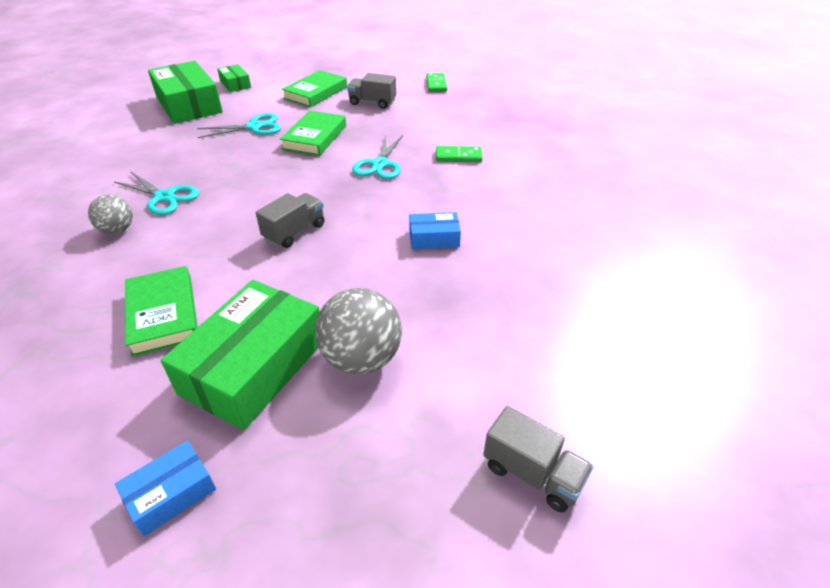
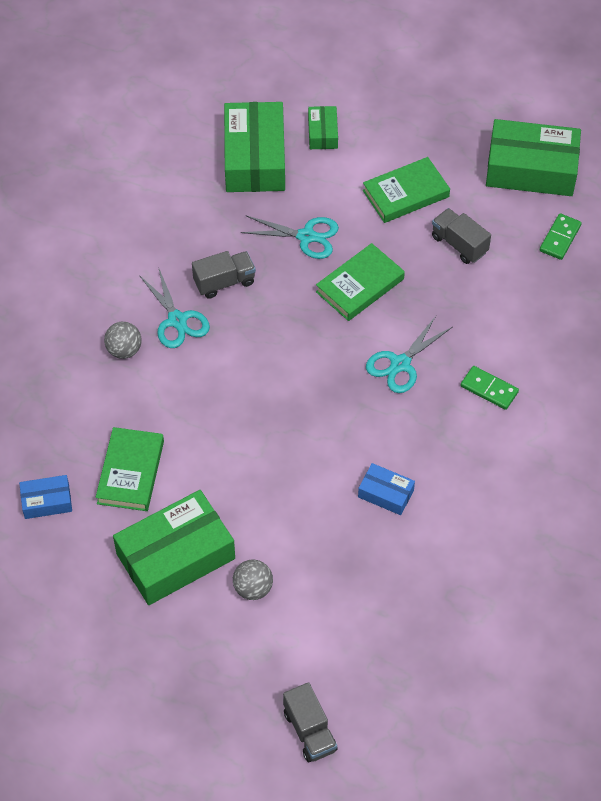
camera: 30 degrees right, 15 degrees up
blue box [115,441,216,536] -> blue box moved to [19,475,72,519]
grey truck [256,193,324,248] -> grey truck moved to [192,251,256,299]
grey ball [315,288,402,374] -> grey ball [233,559,273,600], size x0.60
none -> green box [486,119,581,196]

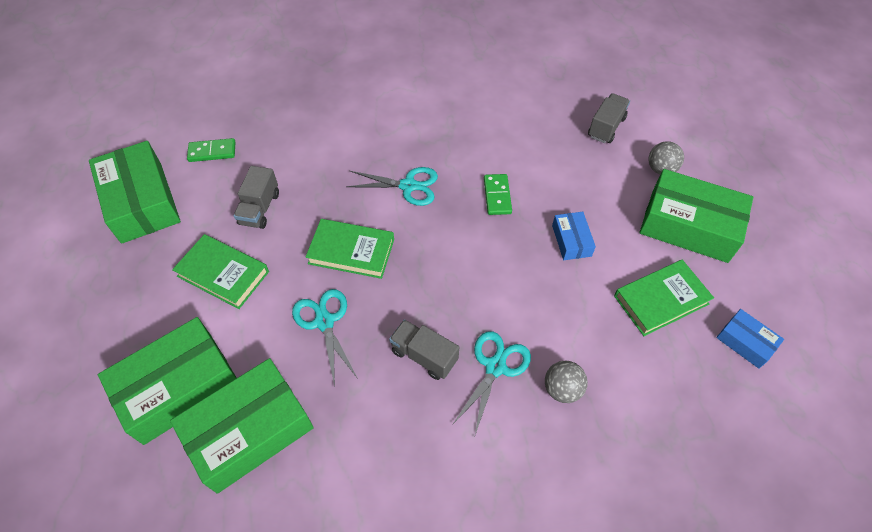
camera: 125 degrees left, 0 degrees up
grey truck [283,682,338,762] -> grey truck moved to [588,93,630,143]
green box [308,106,338,149] -> green box [98,317,237,445], size x2.06
blue box [358,463,415,515] -> blue box moved to [552,212,596,260]
green domino [461,366,519,410] -> green domino moved to [484,174,512,215]

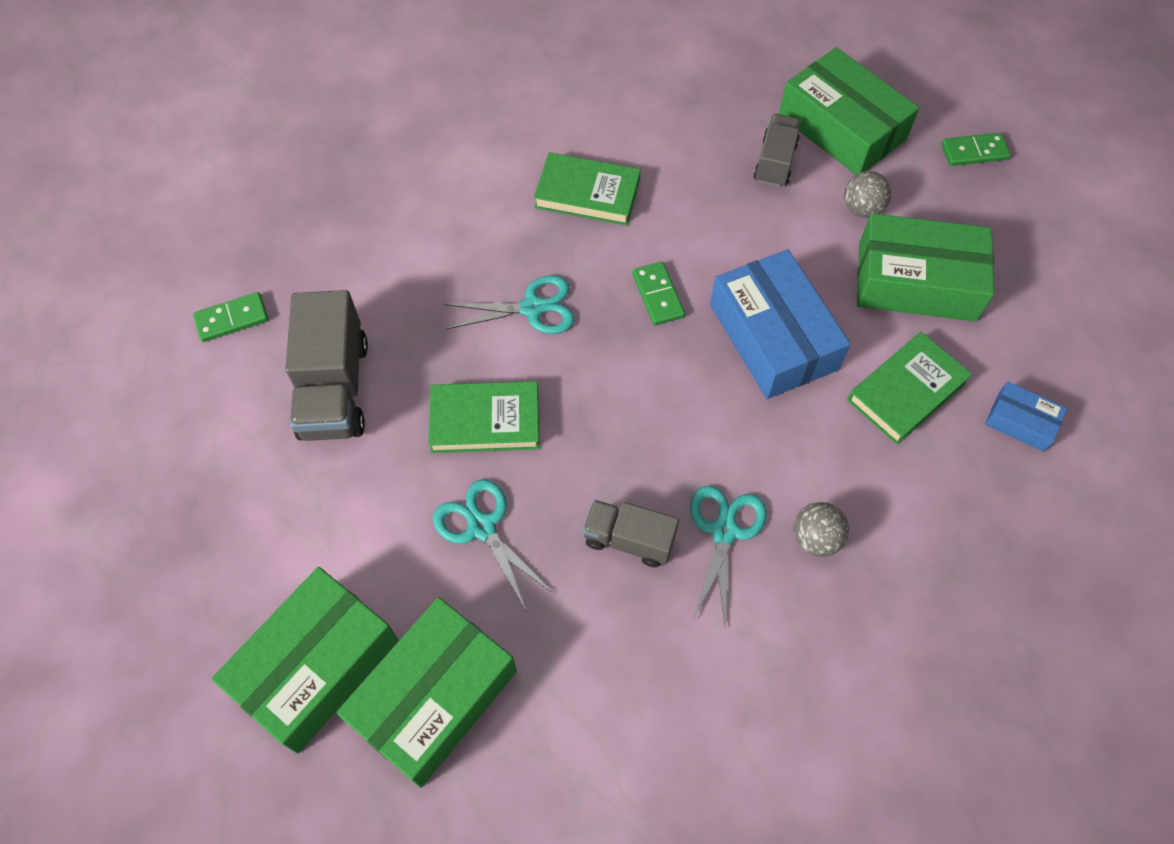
camera: 15 degrees left, 5 degrees up
green box [89,141,181,244] -> green box moved to [779,47,919,175]
green book [172,234,269,309] -> green book moved to [534,152,641,226]
grey truck [234,166,279,229] -> grey truck [285,290,368,441], size x1.65
blue box [552,212,596,260] -> blue box [710,250,851,399], size x2.06
none -> green domino [941,133,1011,166]

